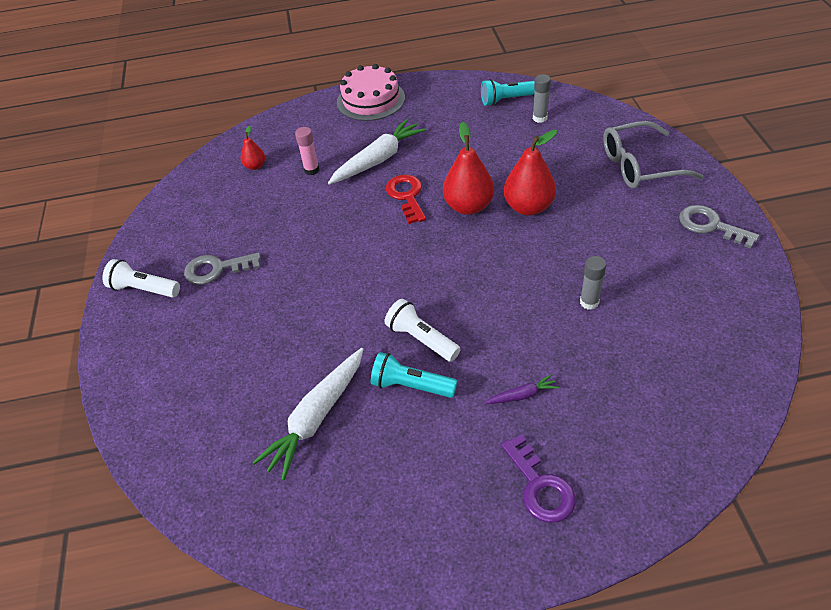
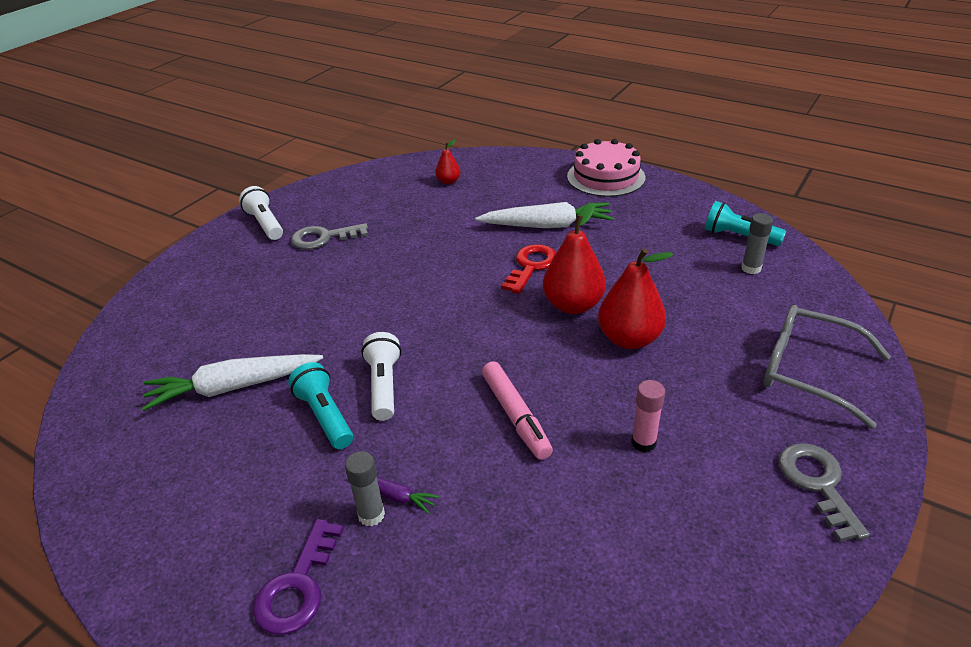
camera: 40 degrees right, 10 degrees down
grey key [184,253,261,285] -> grey key turned 45 degrees counterclockwise [291,223,368,250]
pink glue stick [295,127,319,175] -> pink glue stick moved to [631,380,665,452]
grey glue stick [580,256,606,310] -> grey glue stick moved to [345,451,385,526]
none -> pink marker [482,361,553,460]

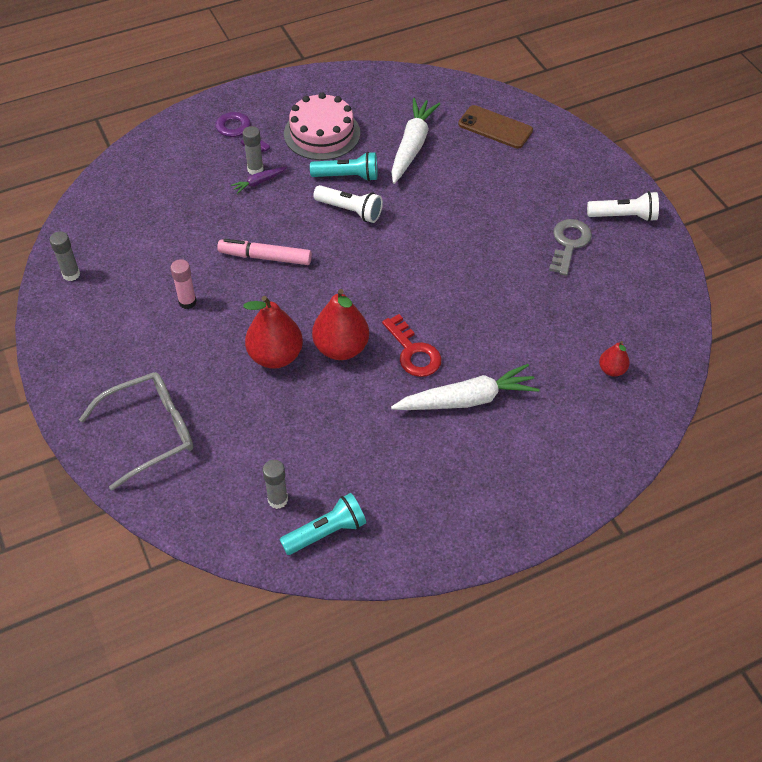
camera: 120 degrees right, 15 degrees up
white carrot [475,202,614,228] -> white carrot turned 135 degrees counterclockwise [391,364,540,410]
pink cake [567,139,645,197] -> pink cake moved to [284,92,360,160]
grey key [779,443,870,542] -> none
none -> grey glue stick [49,231,80,281]
none -> brown phone [458,105,533,149]

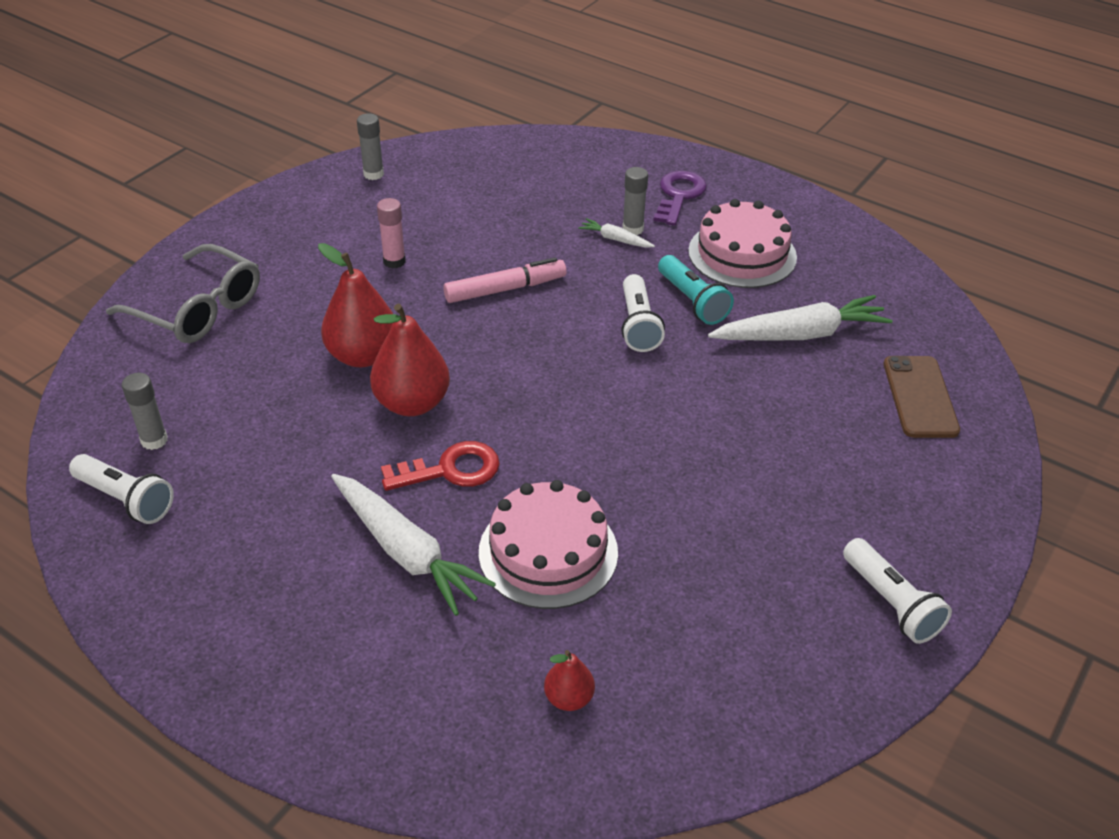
camera: 60 degrees right, 10 degrees down
pink marker [217,239,312,265] -> pink marker turned 90 degrees clockwise [443,257,567,303]
purple carrot [231,167,287,194] -> white carrot [578,218,655,248]
turquoise flashlight [279,493,366,555] -> white flashlight [69,454,174,524]
red key [382,314,442,377] -> red key turned 135 degrees counterclockwise [381,441,500,491]
grey key [549,219,592,276] -> none
none -> pink cake [479,480,618,609]

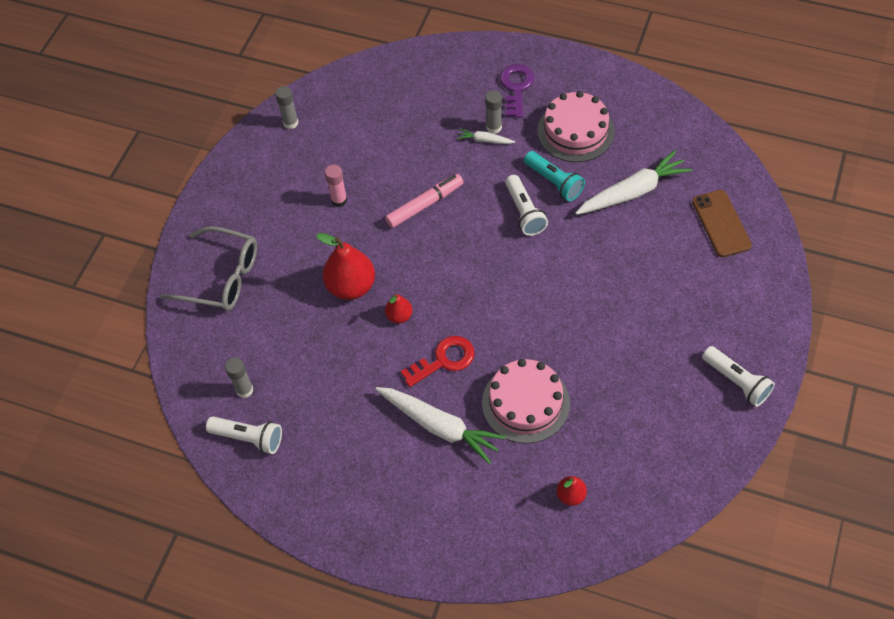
camera: 10 degrees left, 15 degrees up
red pear [370,304,450,416] -> red pear [385,294,412,323], size x0.52

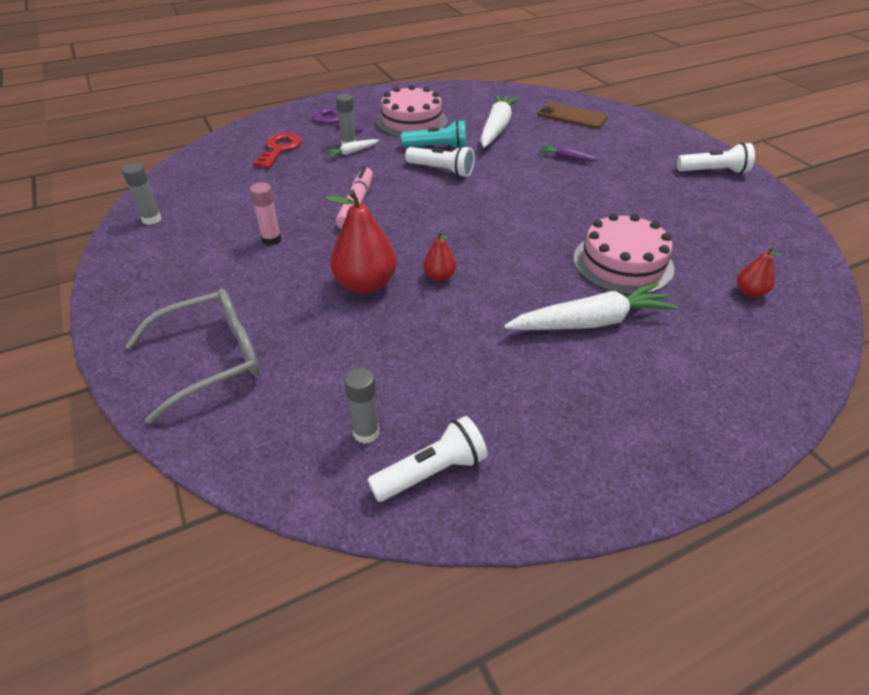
camera: 50 degrees left, 15 degrees down
red key [401,336,475,387] -> red key moved to [253,133,302,168]
none -> purple carrot [539,145,599,161]

